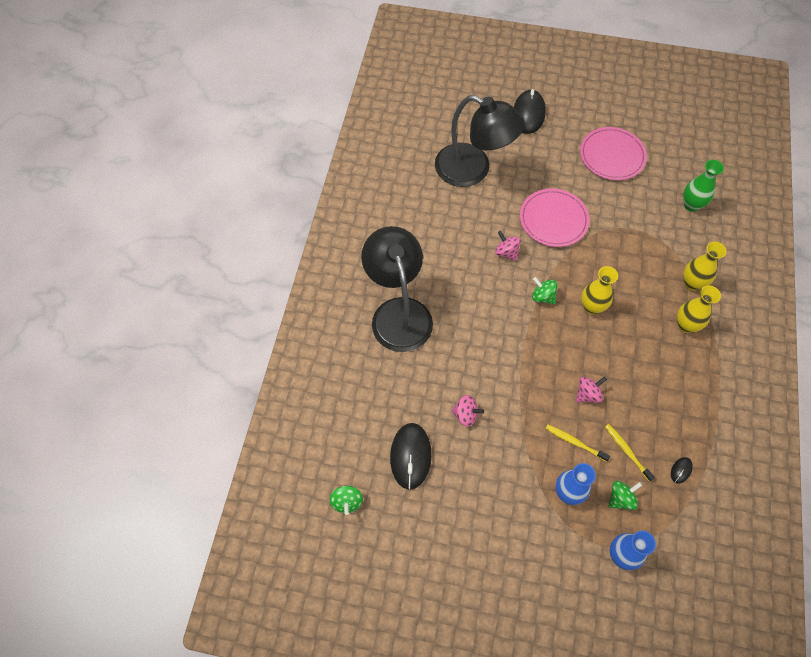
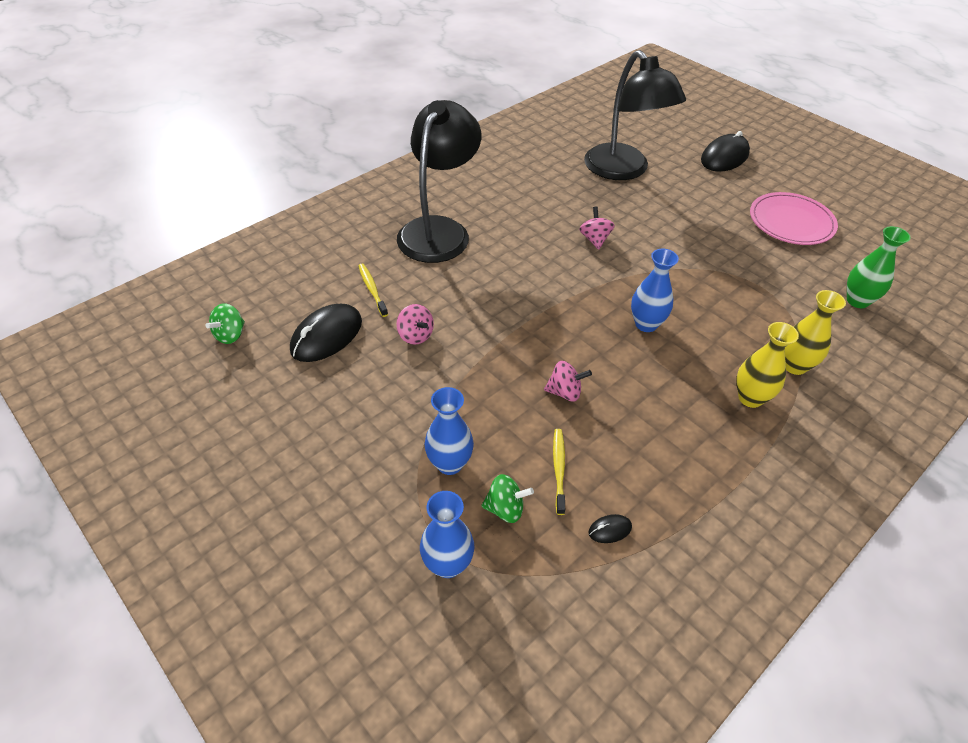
camera: 35 degrees right, 15 degrees down
pink plate [520,189,590,247] -> none
green spinning top [532,277,557,304] -> none
yellow toothbrush [545,425,610,462] -> yellow toothbrush moved to [358,264,388,317]
yellow vase [581,266,618,315] -> blue vase [631,249,679,332]

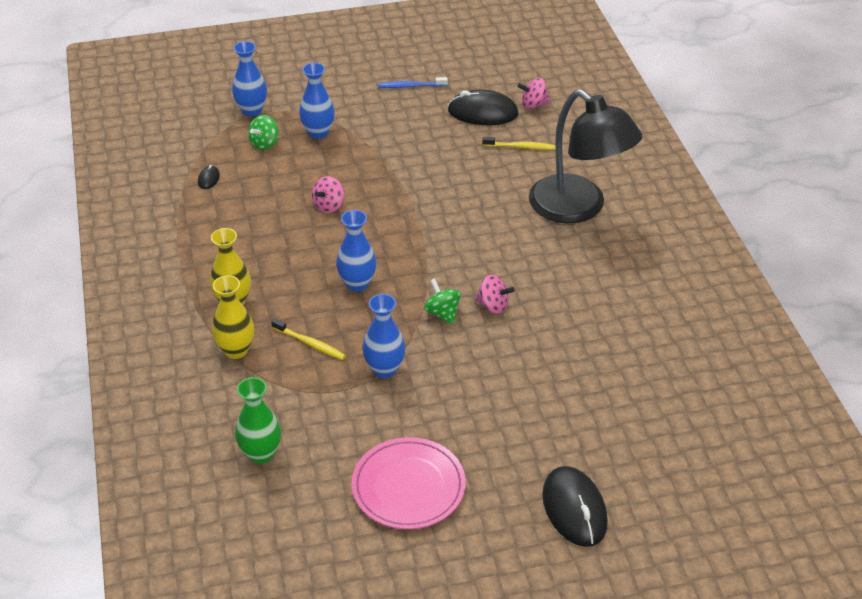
camera: 120 degrees right, 5 degrees down
green spinning top [206,303,245,344] -> green spinning top moved to [424,278,461,324]
black mouse [290,304,362,362] -> black mouse turned 60 degrees counterclockwise [448,89,519,125]
pink spinning top [396,304,434,345] -> pink spinning top moved to [517,78,550,109]
yellow toothbrush [553,429,565,515] -> yellow toothbrush moved to [271,318,346,360]
black lamp [584,50,686,180] -> none
none -> blue vase [362,294,406,378]
none -> blue toothbrush [378,77,448,88]

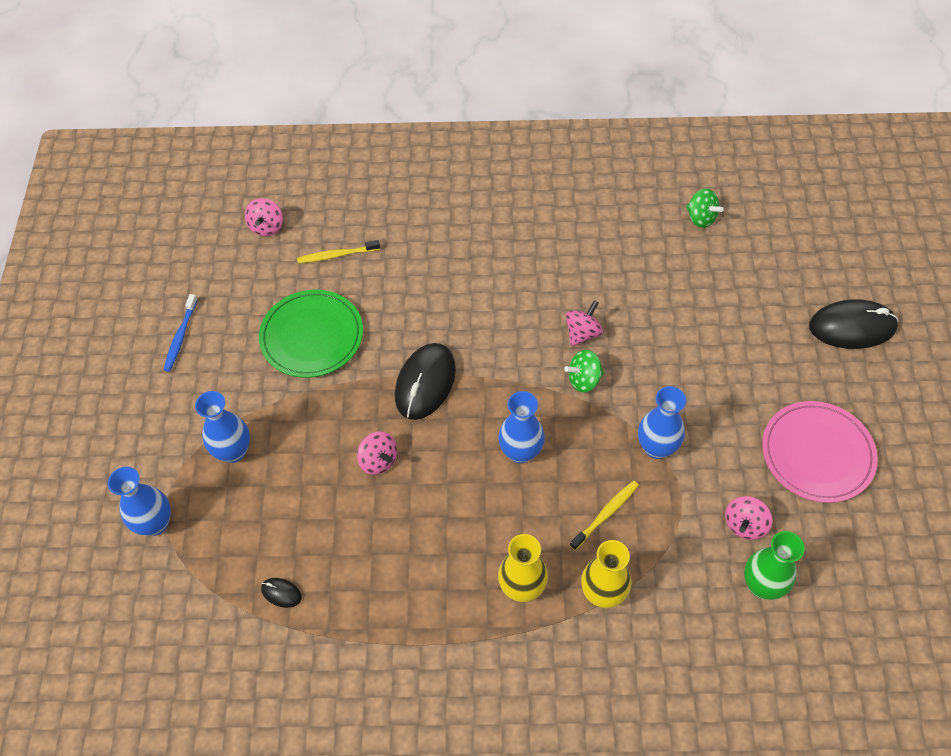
camera: 75 degrees left, 15 degrees up
green spinning top [248,115,278,150] -> green spinning top moved to [686,188,724,228]
black mouse [448,89,519,125] -> black mouse moved to [395,343,456,420]
yellow toothbrush [482,137,555,150] -> yellow toothbrush turned 120 degrees counterclockwise [297,240,380,263]
black lamp [529,89,642,223] -> none
none -> green plate [259,290,363,378]
none -> pink spinning top [725,496,773,540]

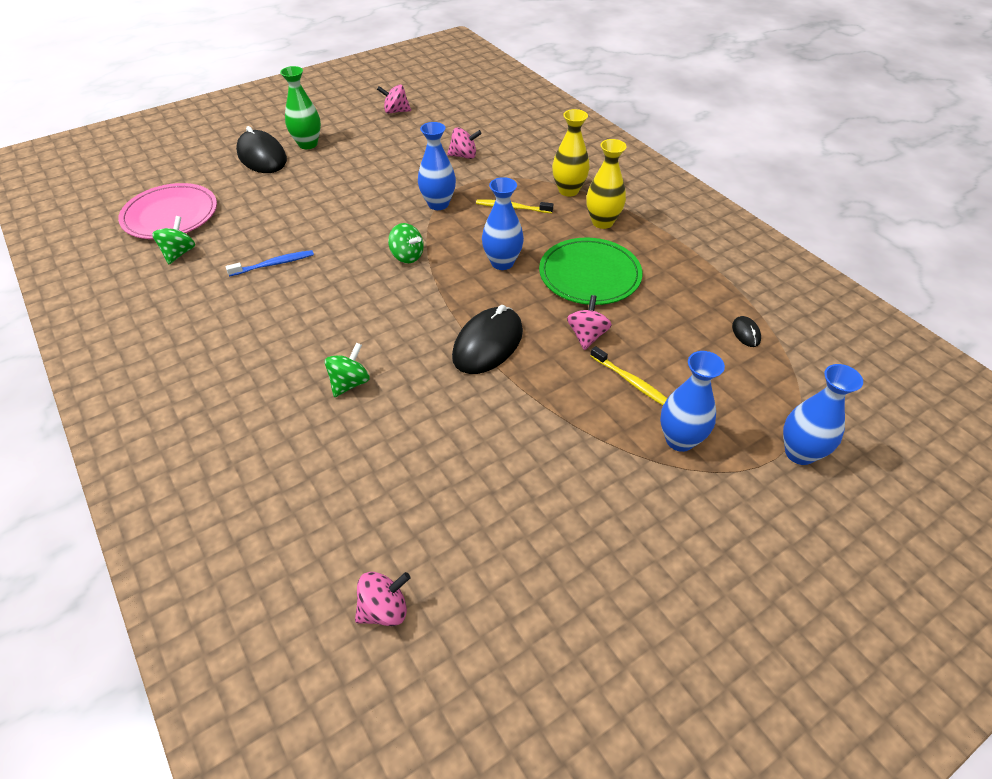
camera: 125 degrees left, 10 degrees down
blue toothbrush [163,294,198,372] -> blue toothbrush moved to [226,250,314,276]
green plate [259,290,363,378] -> green plate moved to [539,238,643,305]
yellow toothbrush [297,240,380,263] -> yellow toothbrush moved to [590,346,667,405]
black mouse [395,343,456,420] -> black mouse turned 45 degrees counterclockwise [452,305,523,374]
pink spinning top [566,300,603,347] -> pink spinning top moved to [377,85,411,114]
green vase [744,531,805,600] -> green vase moved to [280,66,321,149]
pink plate [762,401,878,503] -> pink plate moved to [118,183,217,239]
none -> green spinning top [325,342,369,397]

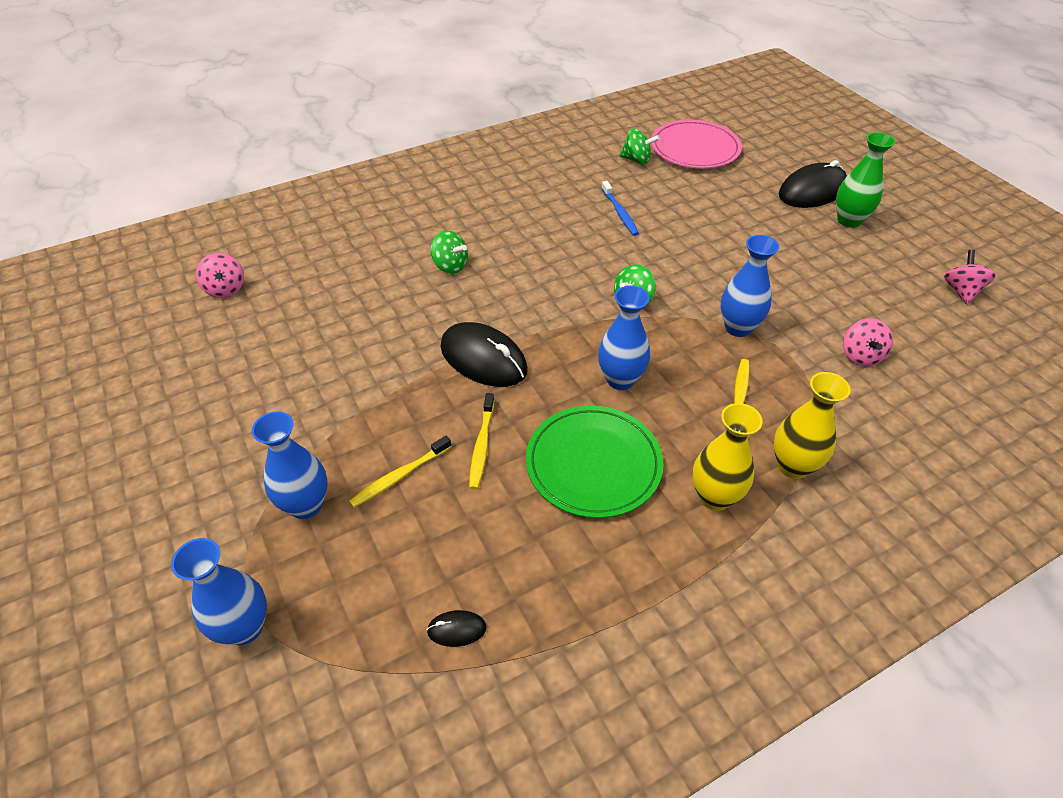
camera: 95 degrees right, 0 degrees up
pink spinning top [567,295,612,350] -> yellow toothbrush [469,393,494,490]

